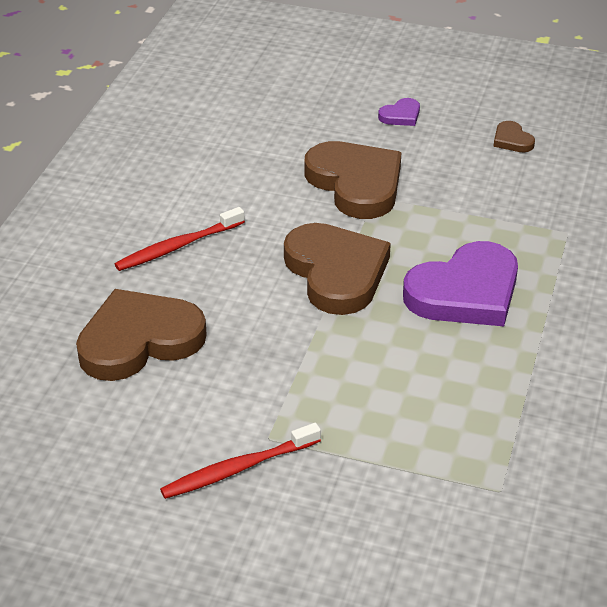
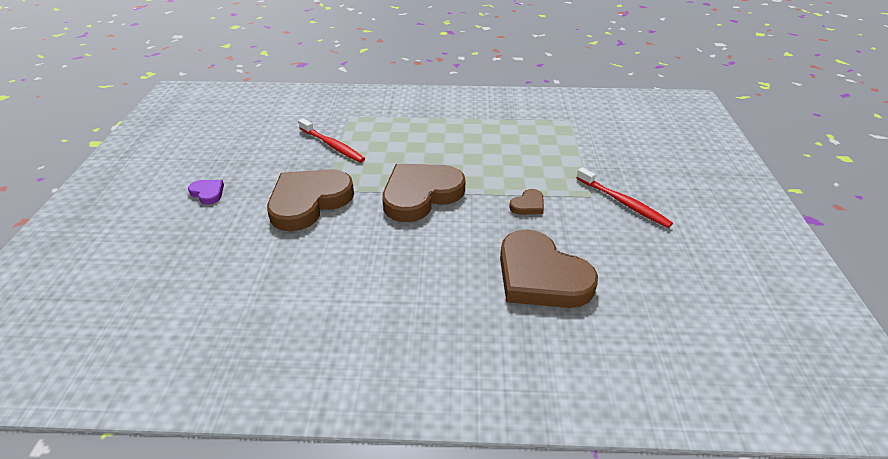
camera: 105 degrees left, 0 degrees up
red toothbrush [115,207,245,271] -> red toothbrush moved to [298,118,365,163]
purple heart [403,241,518,326] -> none
brown heart [493,121,535,152] -> brown heart moved to [509,189,544,215]

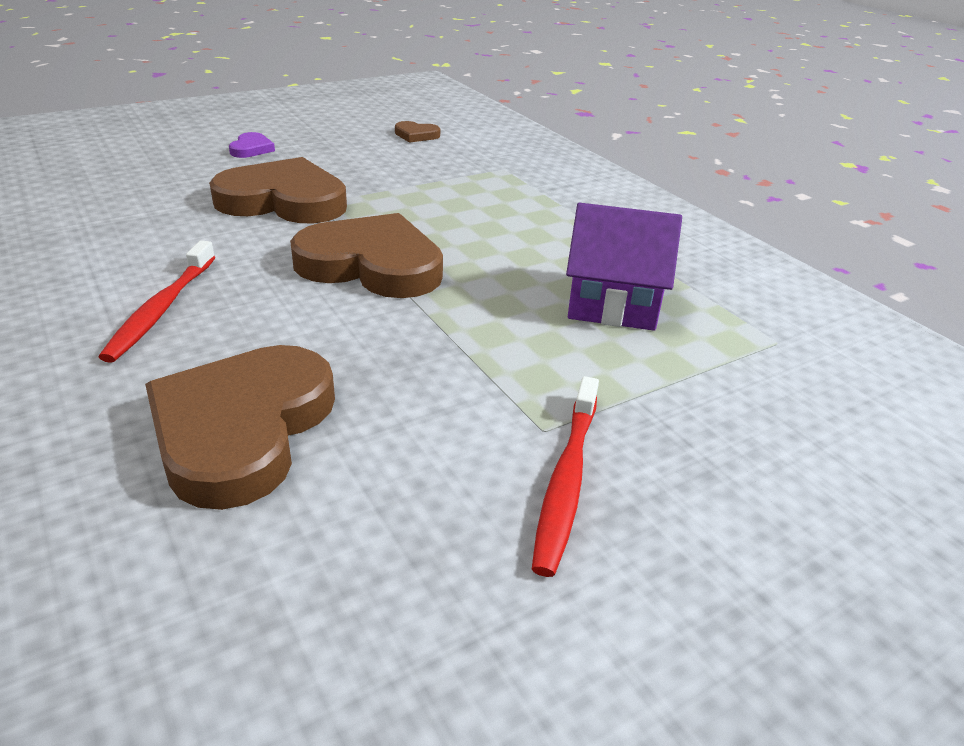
camera: 55 degrees right, 5 degrees down
red toothbrush [298,118,365,163] -> red toothbrush moved to [99,240,215,363]
brown heart [509,189,544,215] -> brown heart moved to [395,121,440,143]
none -> purple house [566,203,682,331]

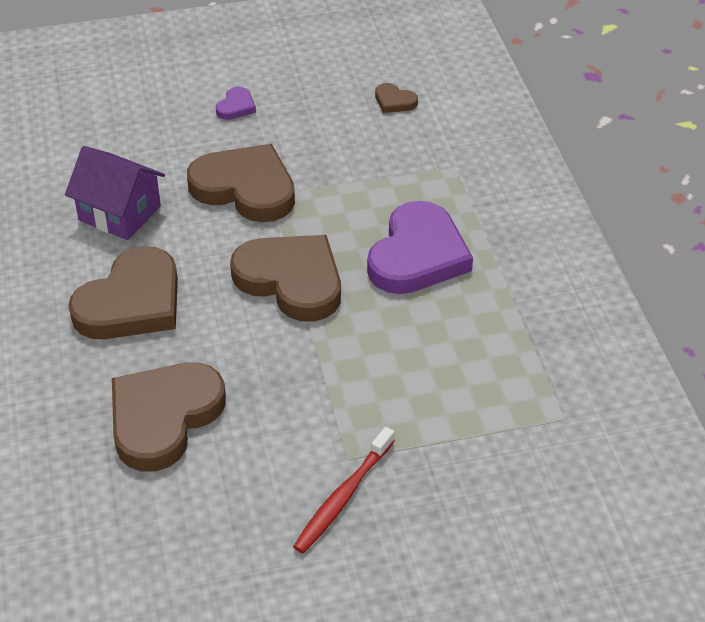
camera: 20 degrees right, 10 degrees up
red toothbrush [99,240,215,363] -> brown heart [68,246,178,339]
purple house [566,203,682,331] -> purple house moved to [65,146,165,240]
none -> purple heart [367,201,473,294]

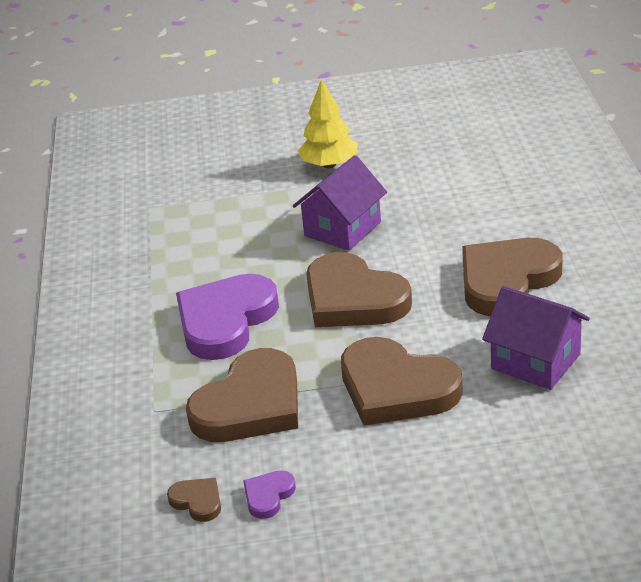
camera: 170 degrees left, 10 degrees down
brown heart [112,362,226,472] -> brown heart moved to [186,348,298,442]
purple heart [216,87,256,120] -> purple heart moved to [243,470,296,519]
red toothbrush [293,427,395,553] -> yellow tree [298,79,358,168]
none -> purple house [293,155,387,251]

